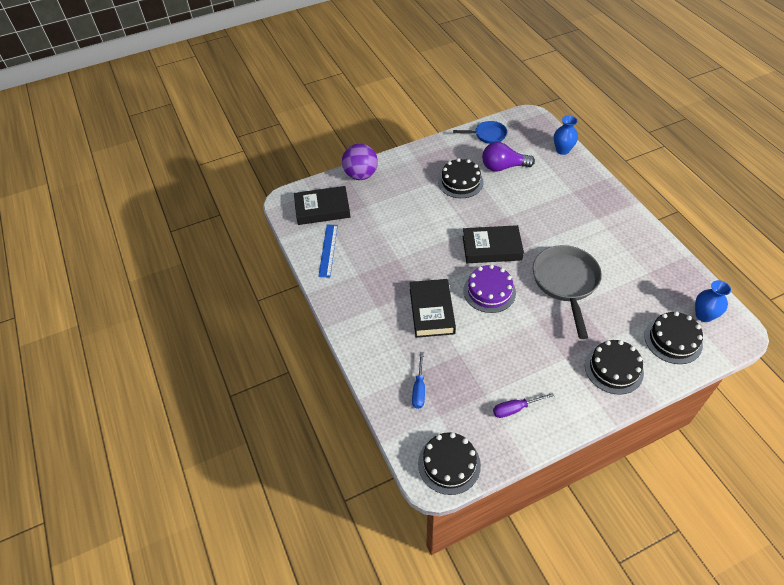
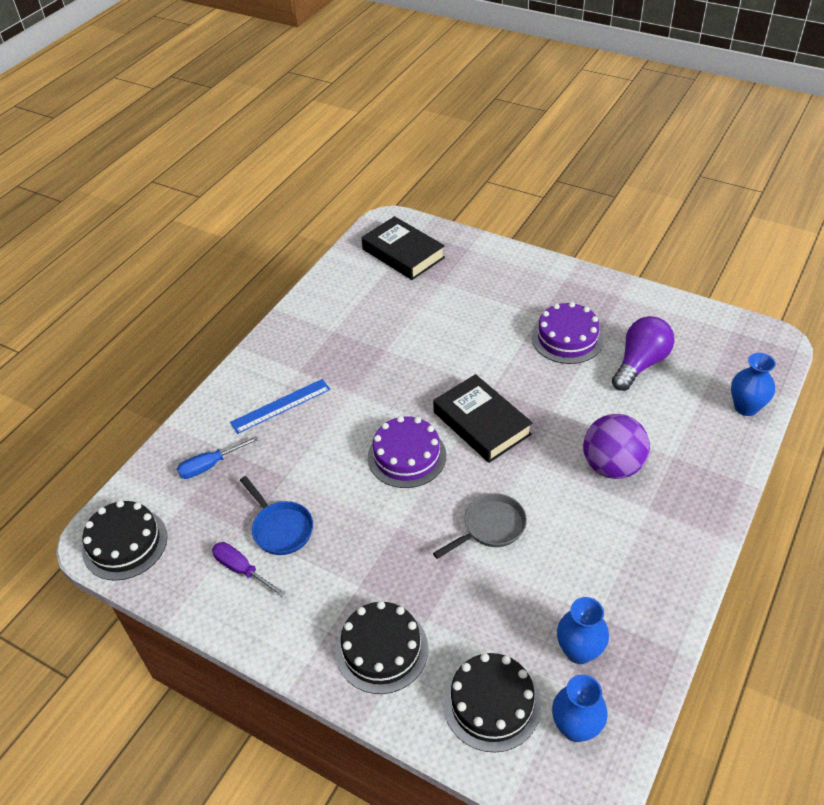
camera: 55 degrees right, 5 degrees down
blue ruler [318,225,338,277] -> blue ruler moved to [230,379,331,434]
purple ball [342,143,378,180] -> purple ball moved to [583,414,650,479]
black book [410,279,456,338] -> none
black cake [438,158,484,198] -> purple cake [532,302,603,364]
blue pan [453,121,507,144] -> blue pan moved to [240,476,313,555]
purple light bulb [482,142,535,172] -> purple light bulb turned 75 degrees clockwise [612,316,674,391]
grey pan [533,245,602,339] -> grey pan [433,493,527,559], size x0.56
none -> blue vase [557,597,609,664]

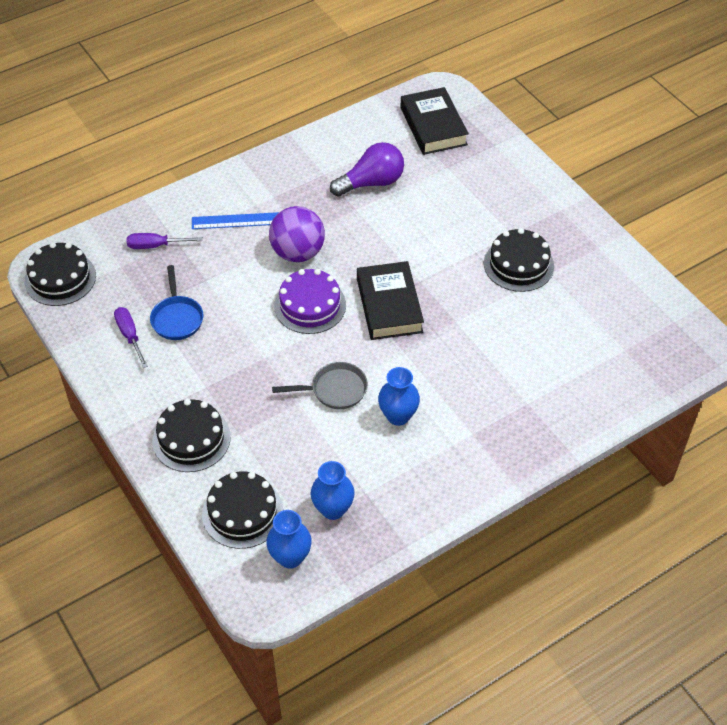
camera: 25 degrees right, 5 degrees up
blue screwdriver [177,436,259,479] -> purple screwdriver [127,233,203,249]
purple cake [532,302,603,364] -> black cake [484,228,554,292]
purple ball [583,414,650,479] -> purple ball moved to [269,206,325,262]
purple light bulb [612,316,674,391] -> purple light bulb moved to [330,142,404,197]
blue vase [731,353,776,416] -> blue vase moved to [378,367,420,426]

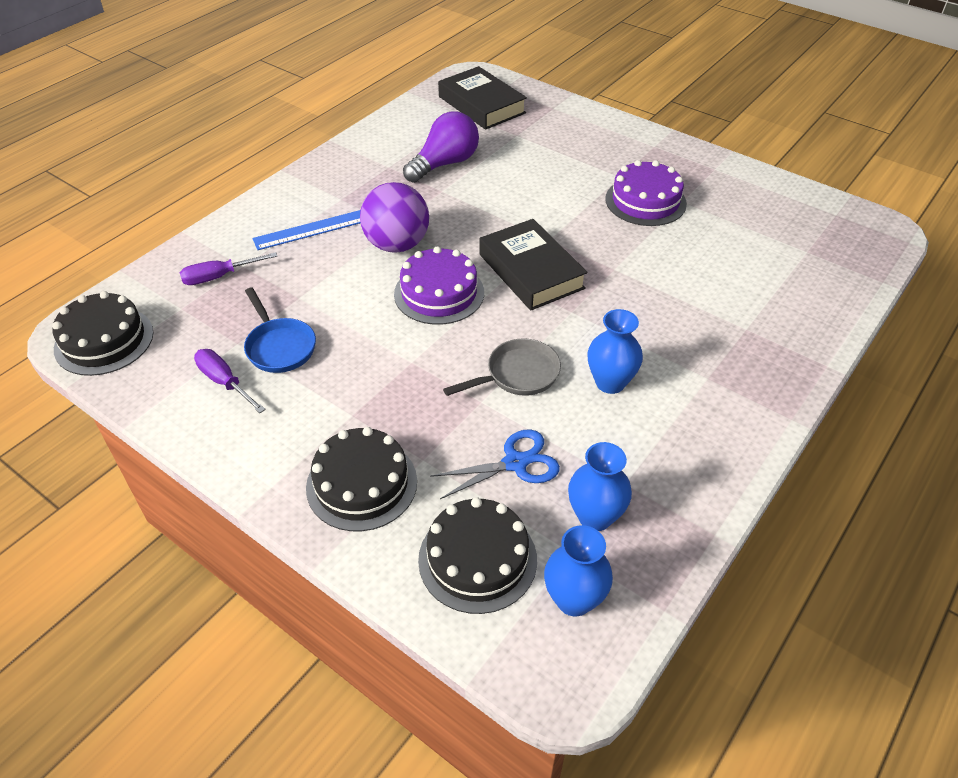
camera: 20 degrees left, 5 degrees down
black cake [484,228,554,292] -> purple cake [606,160,687,226]
none -> blue scissors [430,429,560,499]

